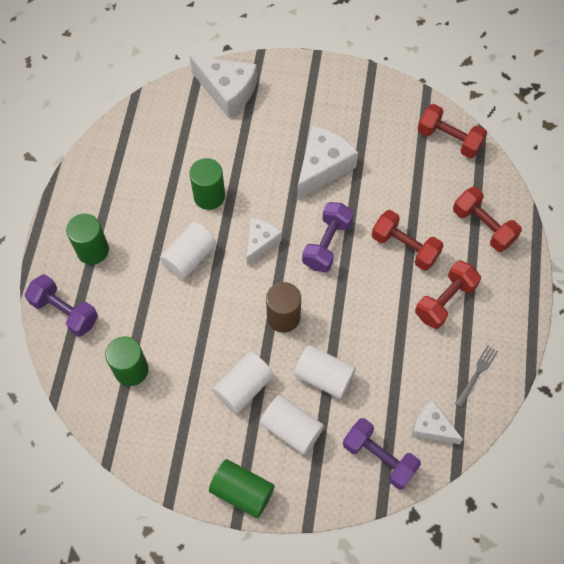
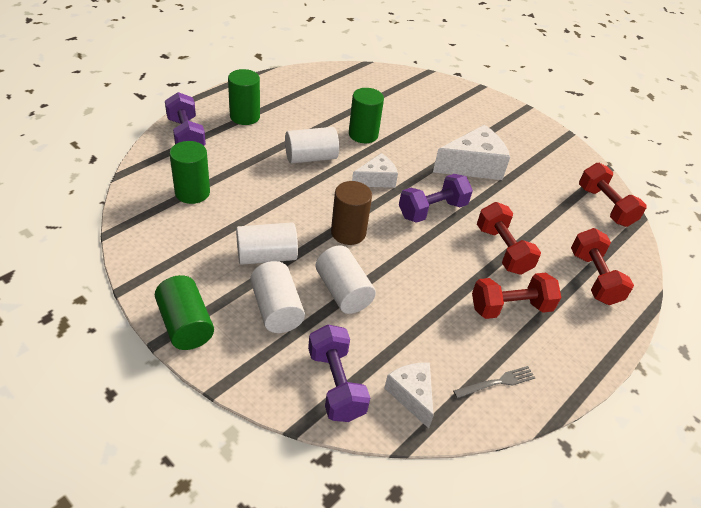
camera: 30 degrees right, 20 degrees down
white cheese [190,56,257,118] -> none

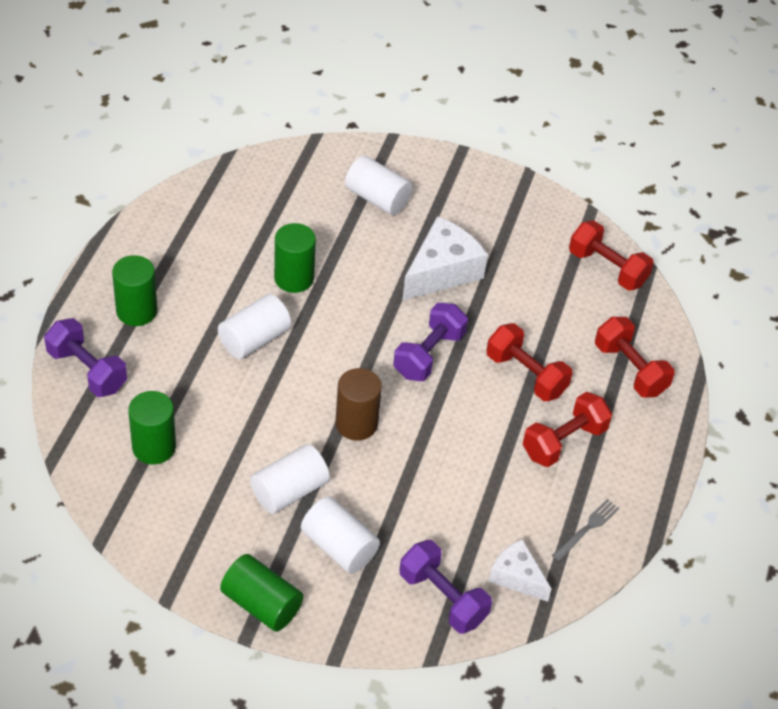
camera: 25 degrees left, 5 degrees up
white cylinder [316,245,376,314] -> white cylinder moved to [345,155,413,215]
white cheese [352,153,398,188] -> none

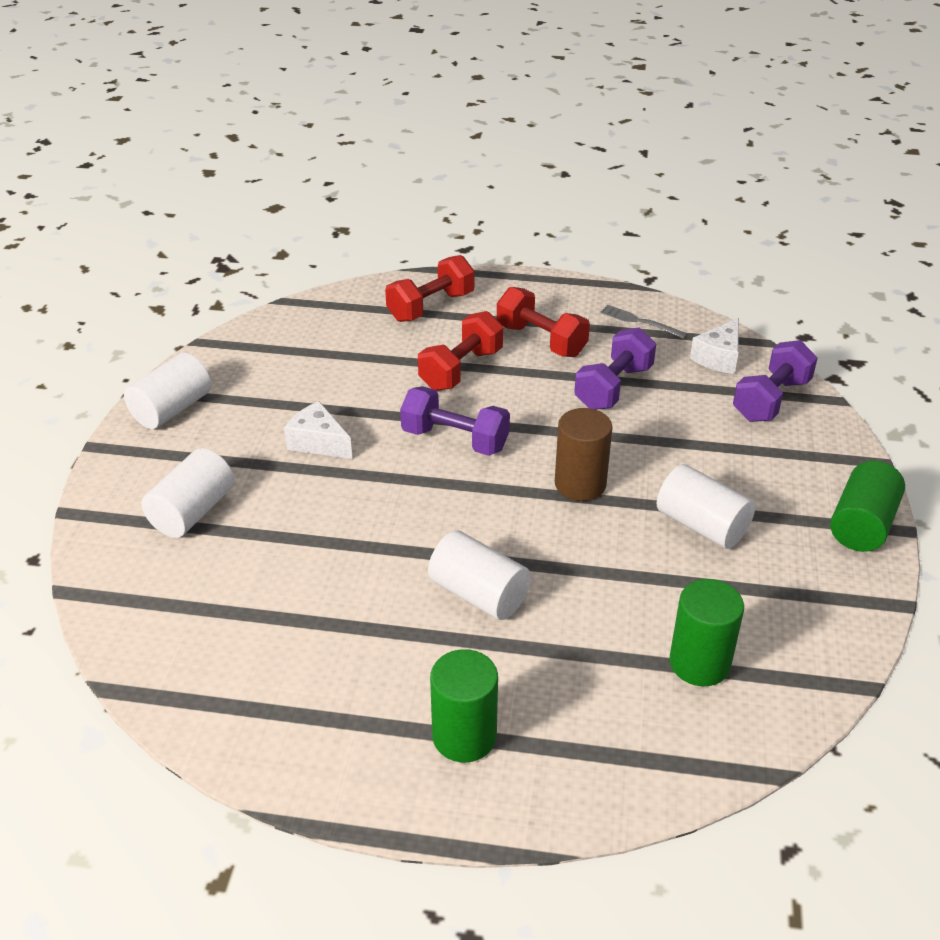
camera: 95 degrees left, 10 degrees down
purple dumbbell [44,318,127,397] -> purple dumbbell moved to [574,327,656,410]
green cylinder [274,223,316,293] -> none
white cylinder [301,496,380,574] -> white cylinder moved to [124,352,211,429]
white cheese [402,216,488,301] -> white cheese [284,401,352,459], size x0.61
red dumbbell [569,220,654,291] -> none

